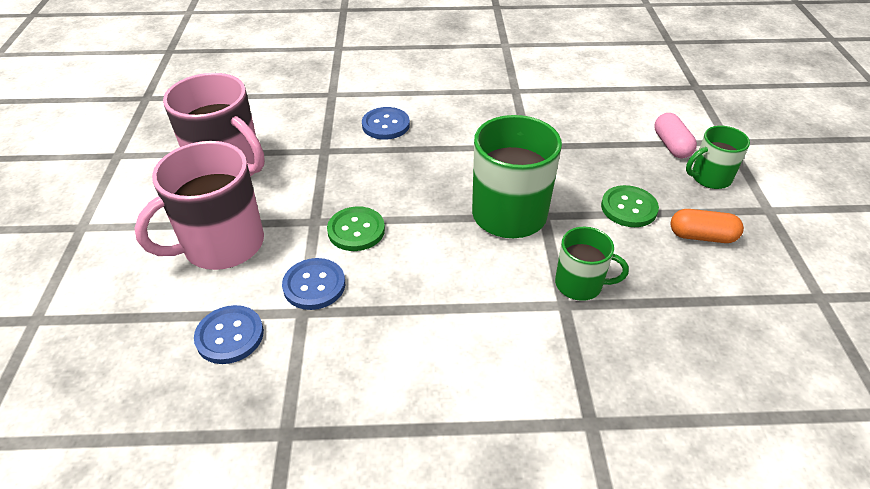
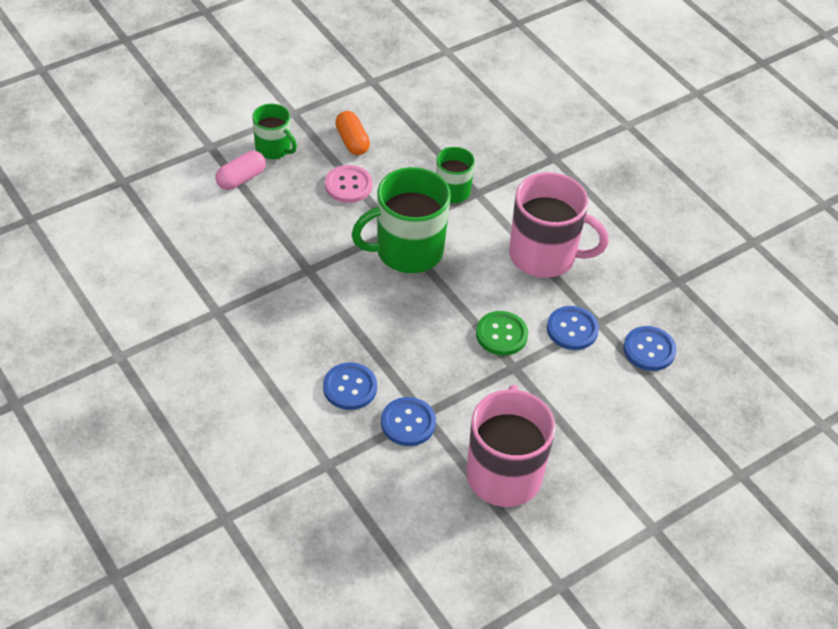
camera: 125 degrees left, 5 degrees up
pink mug [135,141,264,270] -> pink mug moved to [509,172,609,278]
green button [601,185,659,227] -> pink button [325,165,373,203]
none -> blue button [381,397,436,446]

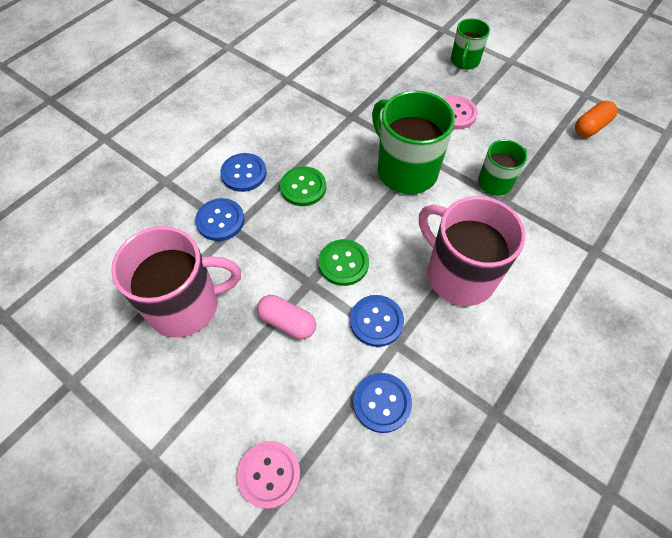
camera: 75 degrees right, 10 degrees up
pink capsule [215,151,266,190] -> pink capsule moved to [257,295,316,339]
orange capsule [335,111,370,155] -> orange capsule moved to [575,101,617,137]
pink mug [509,172,609,278] -> pink mug turned 135 degrees clockwise [419,196,526,306]
none -> pink button [237,441,300,509]
none -> green button [280,166,326,206]

